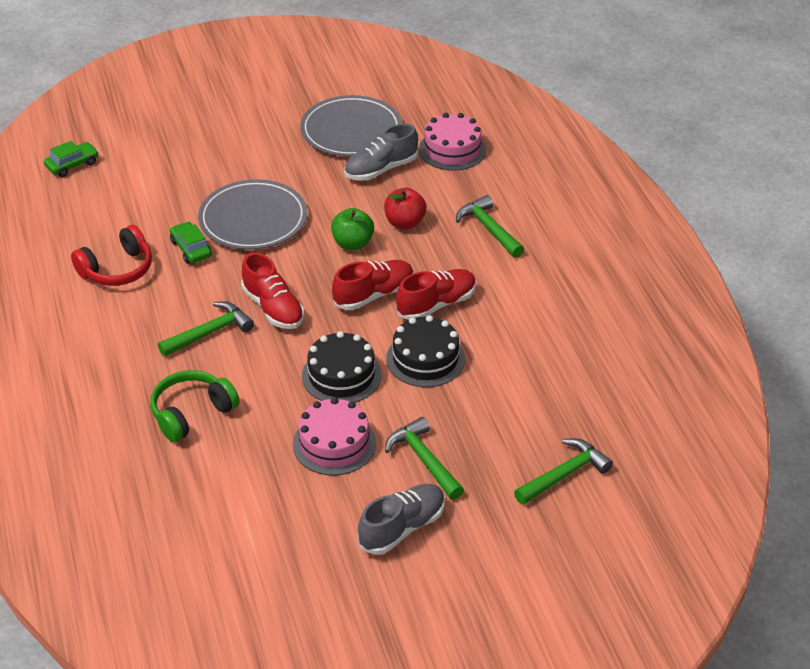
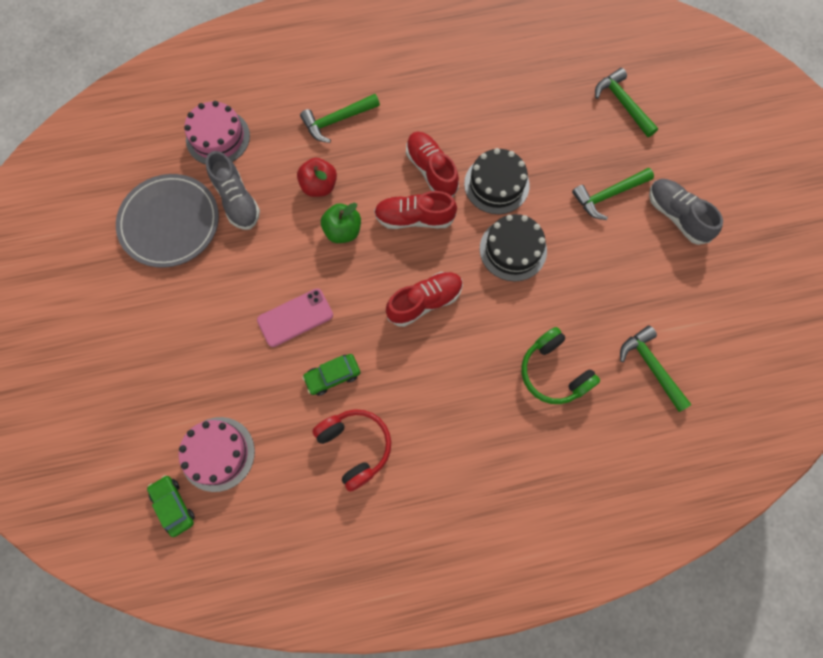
camera: 85 degrees left, 30 degrees up
green hammer [158,301,254,357] -> green hammer moved to [620,326,692,412]
grey plate [198,179,307,250] -> pink phone [257,288,333,347]
pink cake [293,397,376,475] -> pink cake moved to [178,417,255,492]
red shoe [332,260,414,310] -> red shoe turned 60 degrees counterclockwise [374,191,457,229]

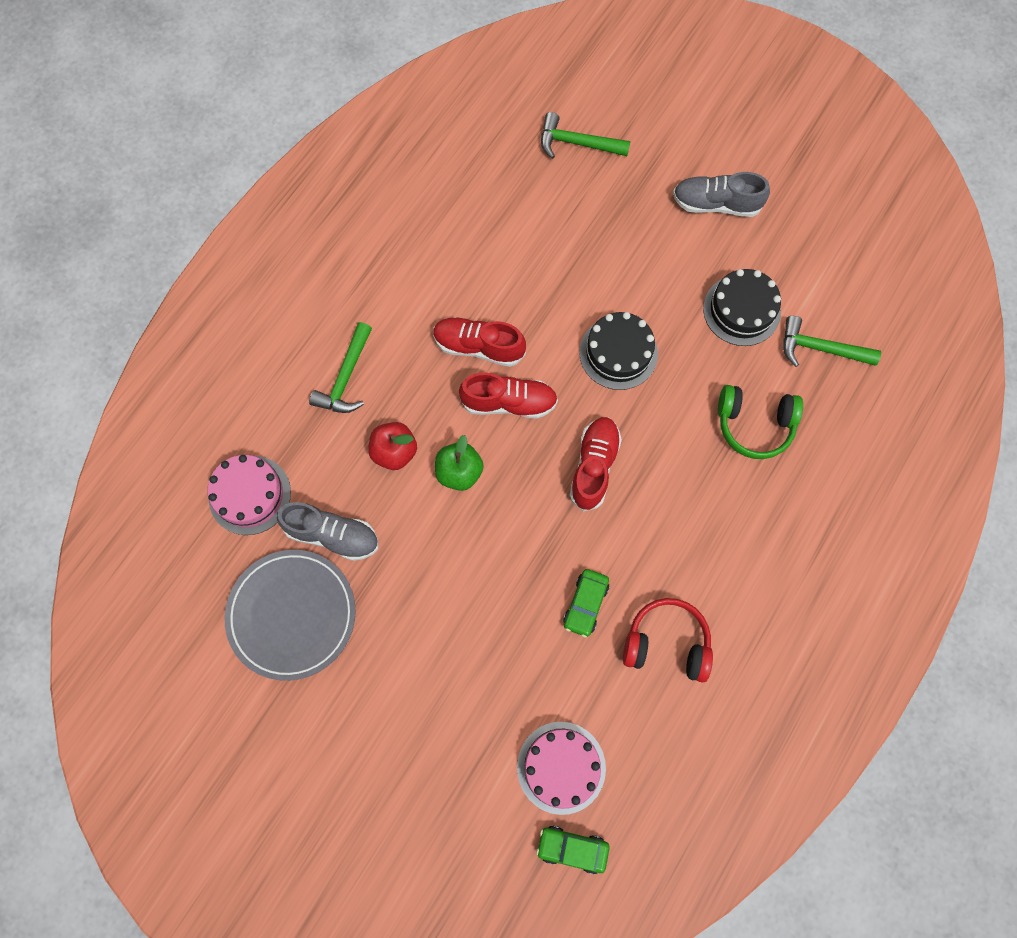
camera: 45 degrees left, 0 degrees up
pink phone [257,288,333,347] -> none
red shoe [374,191,457,229] -> red shoe turned 135 degrees counterclockwise [459,372,558,419]
black cake [464,148,530,214] -> black cake moved to [703,269,781,346]
green hammer [572,168,654,220] -> none

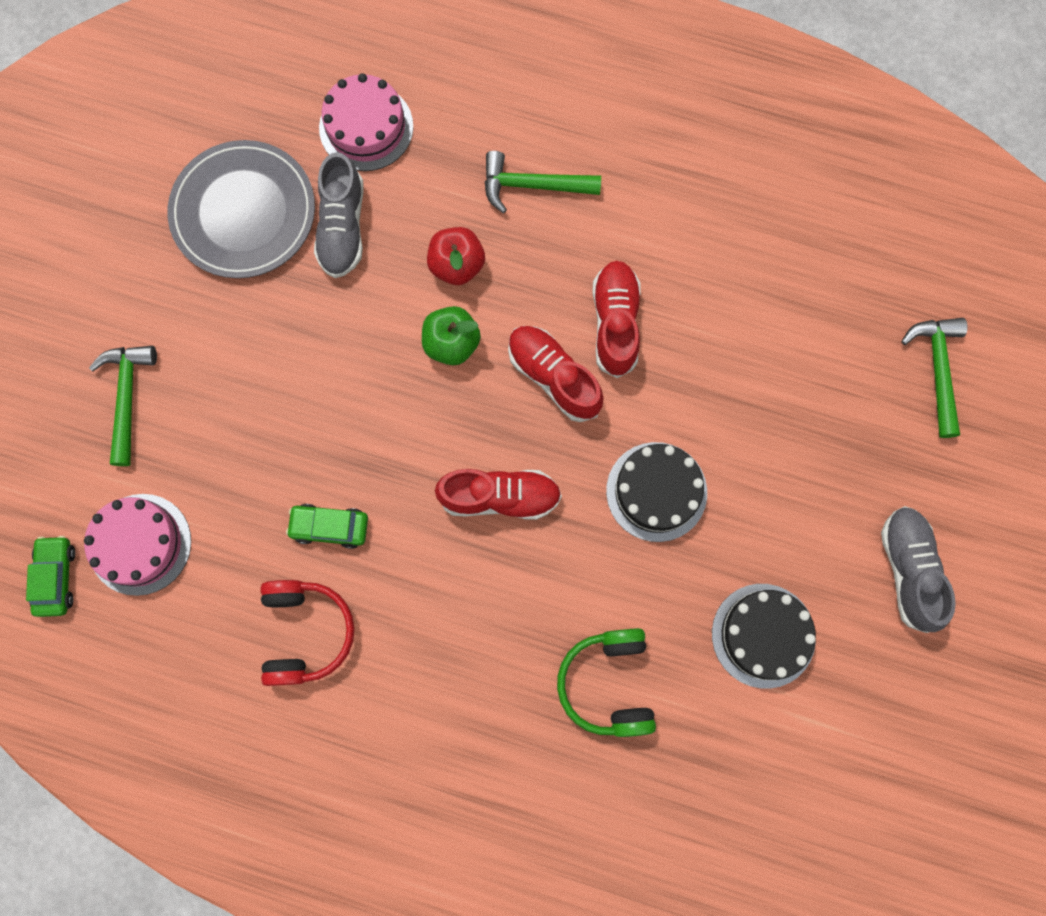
camera: 75 degrees right, 5 degrees up
red shoe [459,372,558,419] -> red shoe turned 150 degrees clockwise [508,326,604,422]
green hammer [783,316,881,367] -> green hammer moved to [89,346,157,466]

